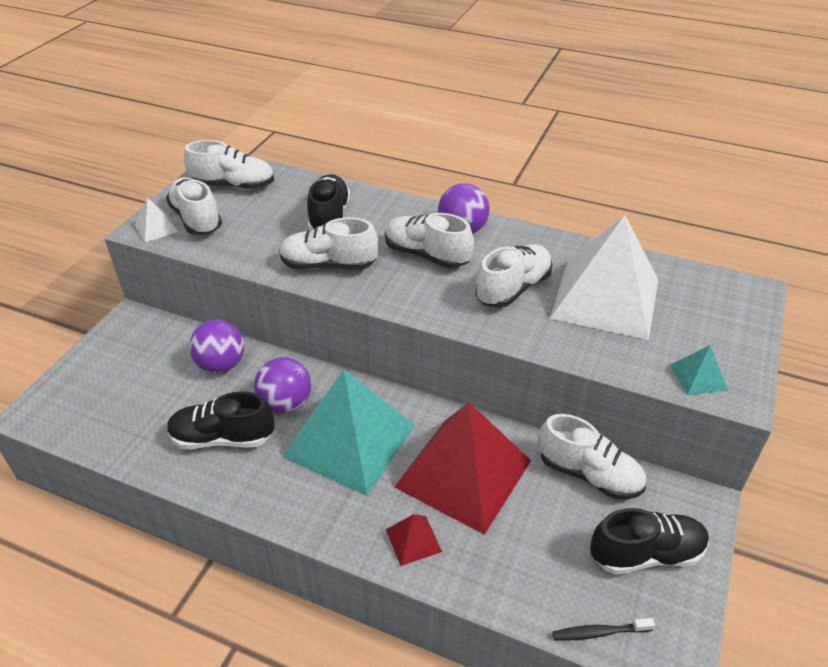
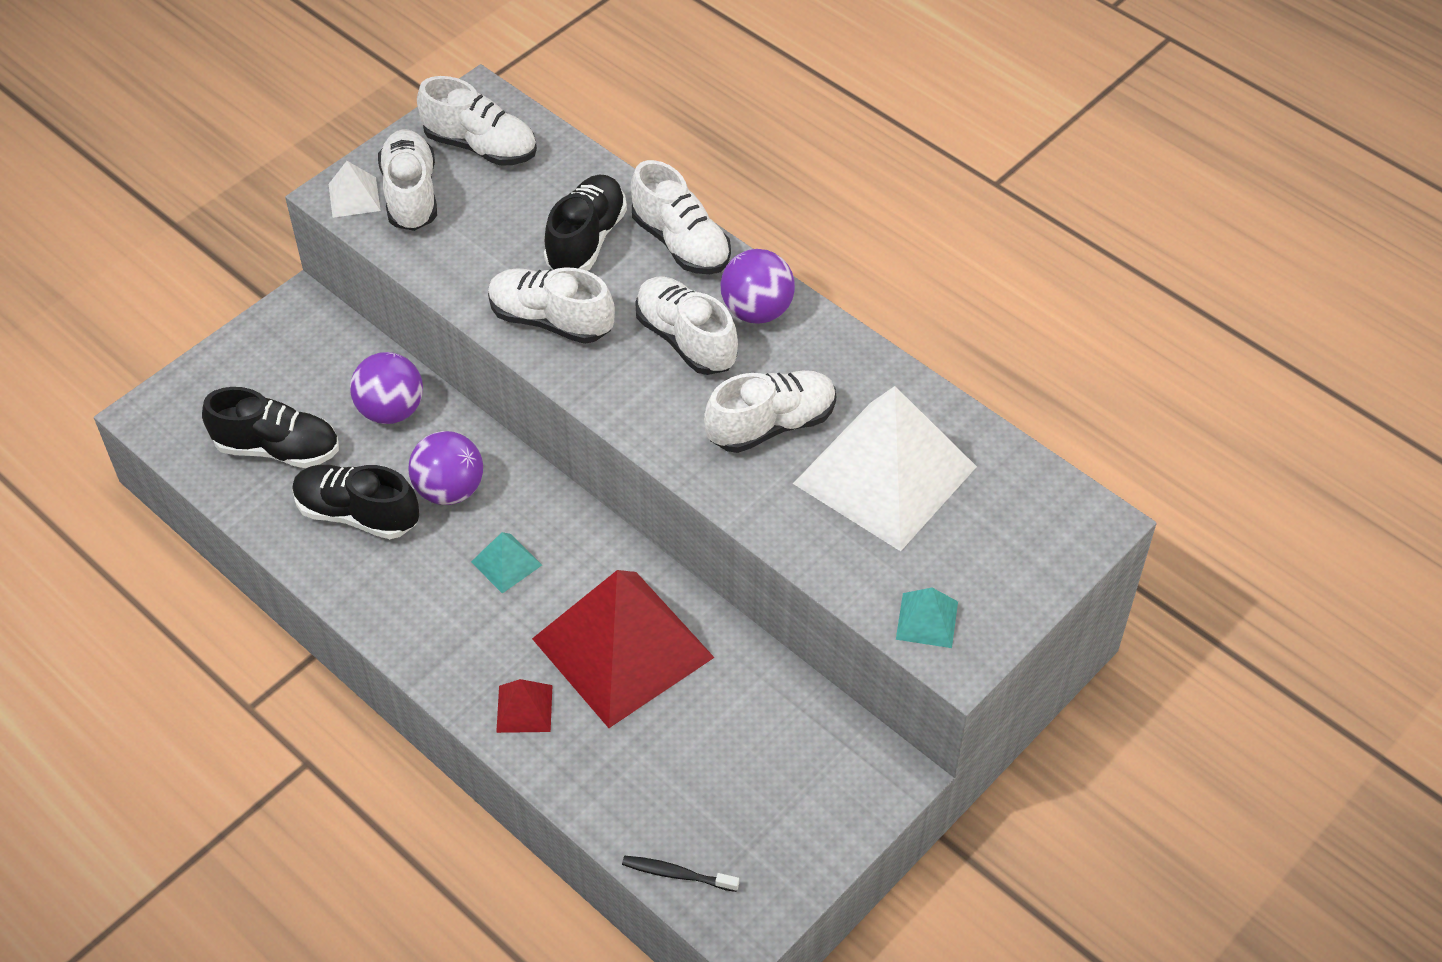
camera: 20 degrees right, 10 degrees up
turquoise pyramid [282,369,416,496] -> turquoise pyramid [471,532,542,594], size x0.40
white shoe [538,414,646,500] -> white shoe moved to [631,160,731,274]
black shoe [590,508,709,575] -> black shoe moved to [202,387,339,468]

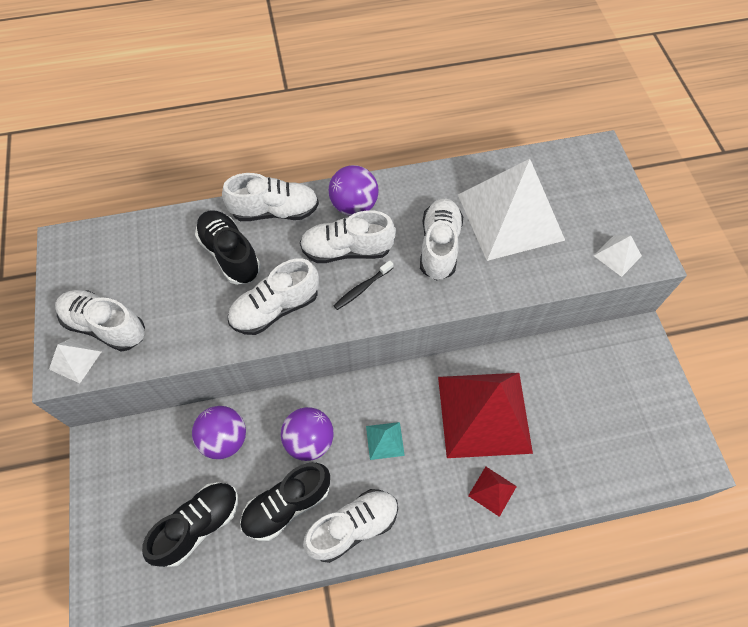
camera: 55 degrees left, 10 degrees up
white shoe [417,76,537,166] -> white shoe moved to [303,489,398,563]
black toothbrush [622,856,739,892] -> black toothbrush moved to [333,260,393,310]
turquoise pyramid [896,588,958,648] -> white pyramid [594,236,642,277]

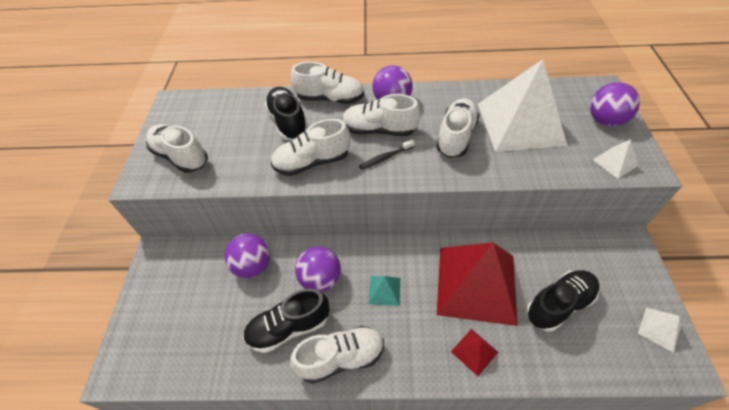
camera: 15 degrees right, 10 degrees down
white pyramid [49,338,102,383] -> white pyramid moved to [638,308,681,353]
black shoe [142,482,238,567] -> black shoe moved to [527,270,599,332]
none -> purple ball [590,82,640,127]

